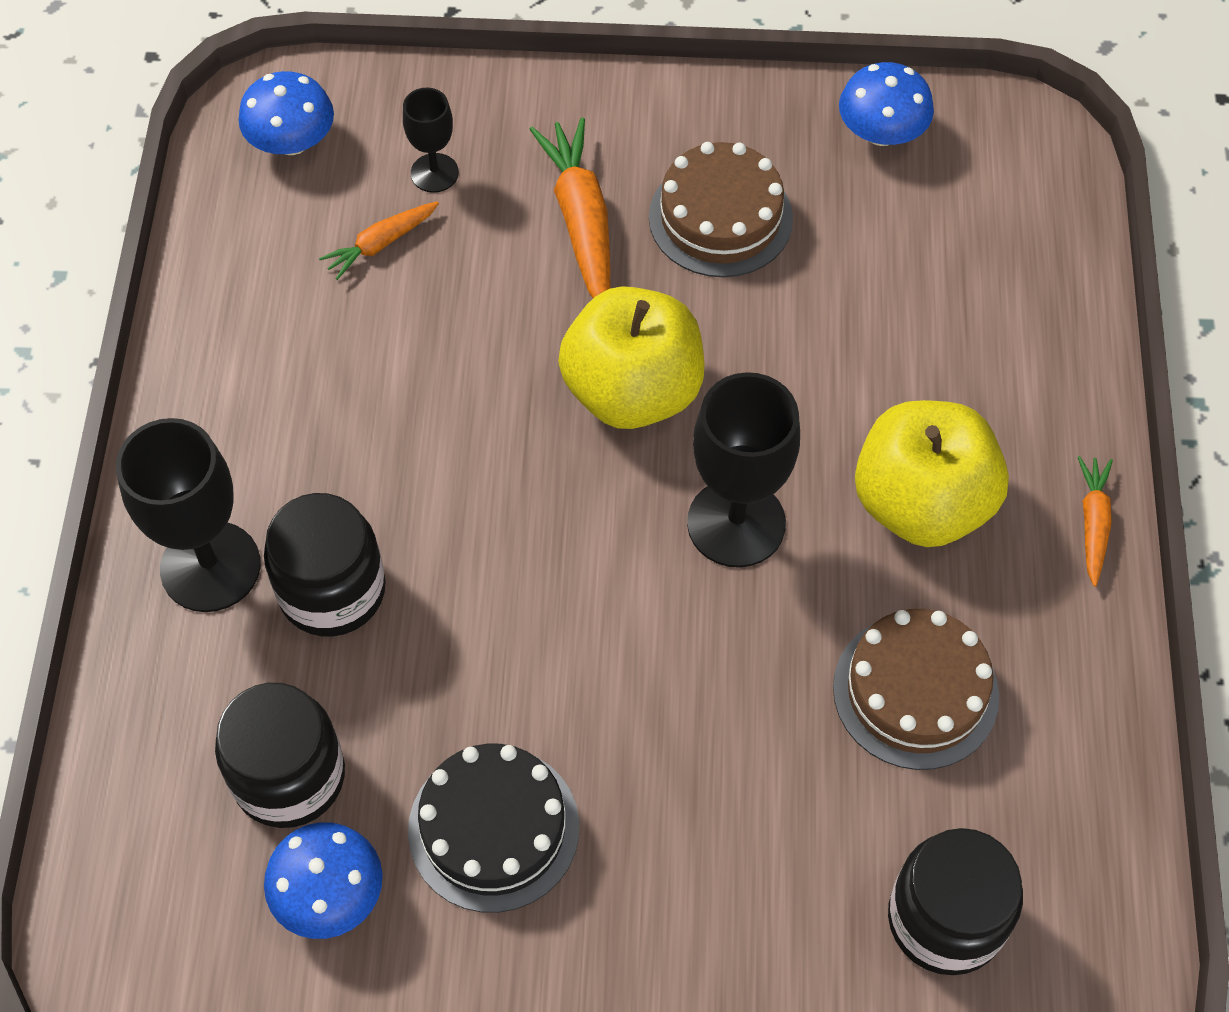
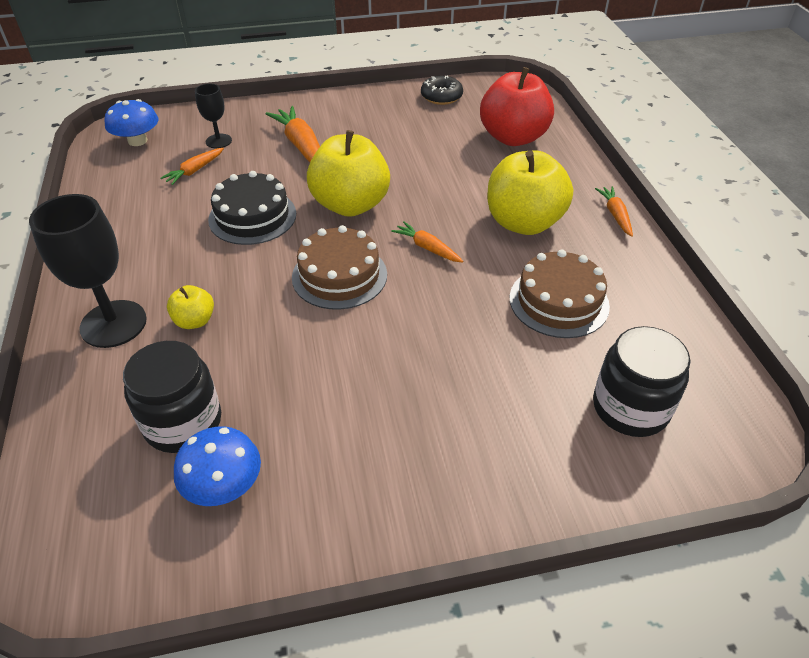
camera: 15 degrees left, 15 degrees down
black jar [264,493,386,637] -> yellow apple [167,285,214,329]
black cake [408,744,579,913] -> black cake moved to [208,171,296,245]
brown cake [649,142,793,277] -> brown cake moved to [292,225,387,310]
black goblet [687,372,800,568] -> orange carrot [391,221,463,263]
blue mushroom [839,62,934,146] -> black donut [421,76,463,105]
none -> red apple [480,67,554,146]

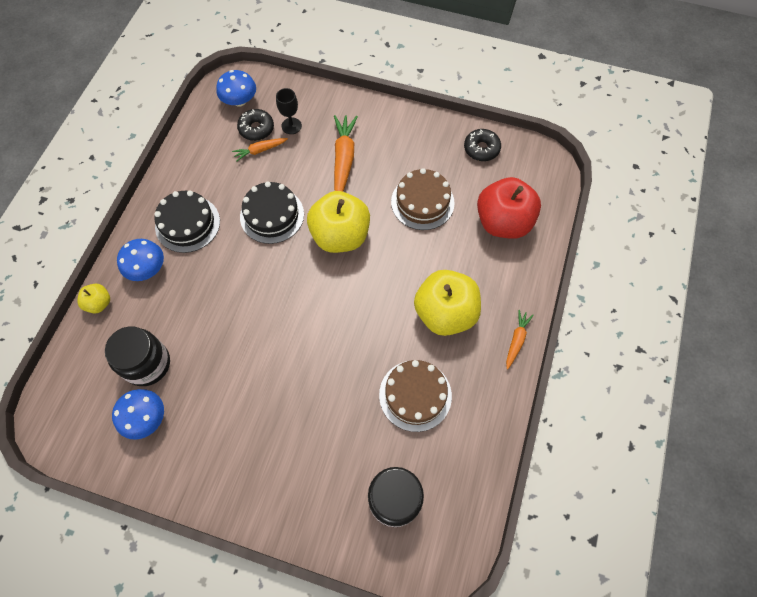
camera: 30 degrees right, 20 degrees up
black goblet [29,194,147,348] -> blue mushroom [117,239,164,281]
yellow apple [167,285,214,329] -> yellow apple moved to [77,284,110,313]
brown cake [292,225,387,310] -> brown cake moved to [391,168,455,230]
orange carrot [391,221,463,263] -> none
none -> black cake [154,191,220,253]
none -> black donut [237,109,274,141]

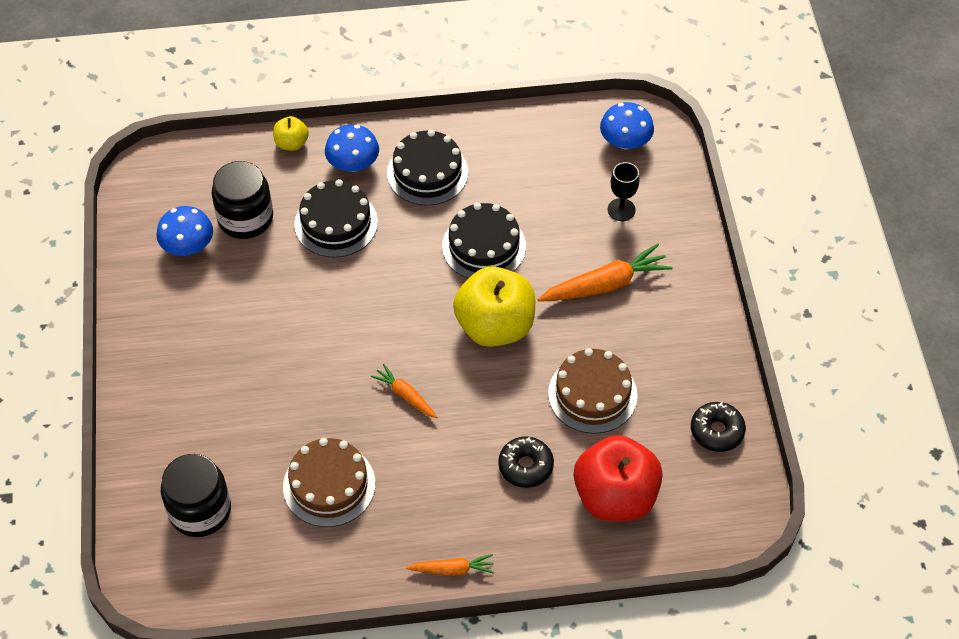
camera: 65 degrees right, 10 degrees down
orange carrot [232,138,288,162] -> orange carrot moved to [371,364,437,418]
black donut [237,109,274,141] -> black donut moved to [498,436,554,488]
yellow apple [414,270,481,336] -> none
none -> black cake [294,179,378,258]

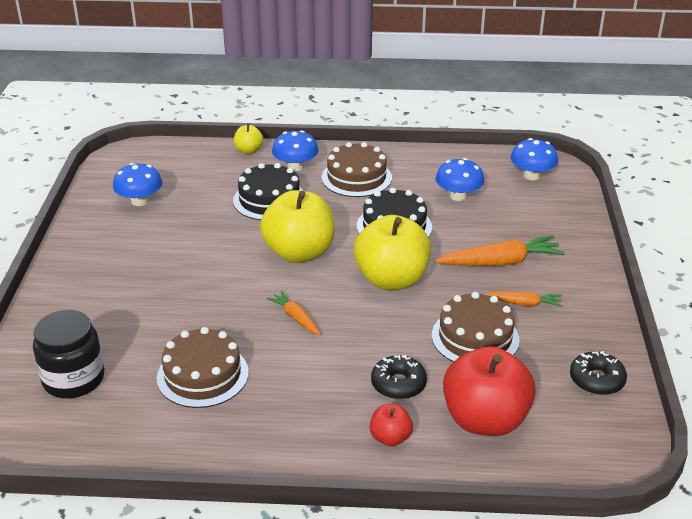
camera: 10 degrees right, 20 degrees down
black jar [212,161,273,239] -> none
black cake [387,130,469,206] -> brown cake [322,142,392,197]
orange carrot [406,554,494,576] -> orange carrot moved to [484,292,562,307]
black goblet [608,162,639,221] -> none
none -> yellow apple [260,190,335,263]
none -> red apple [369,404,413,446]
none -> blue mushroom [436,158,484,201]

